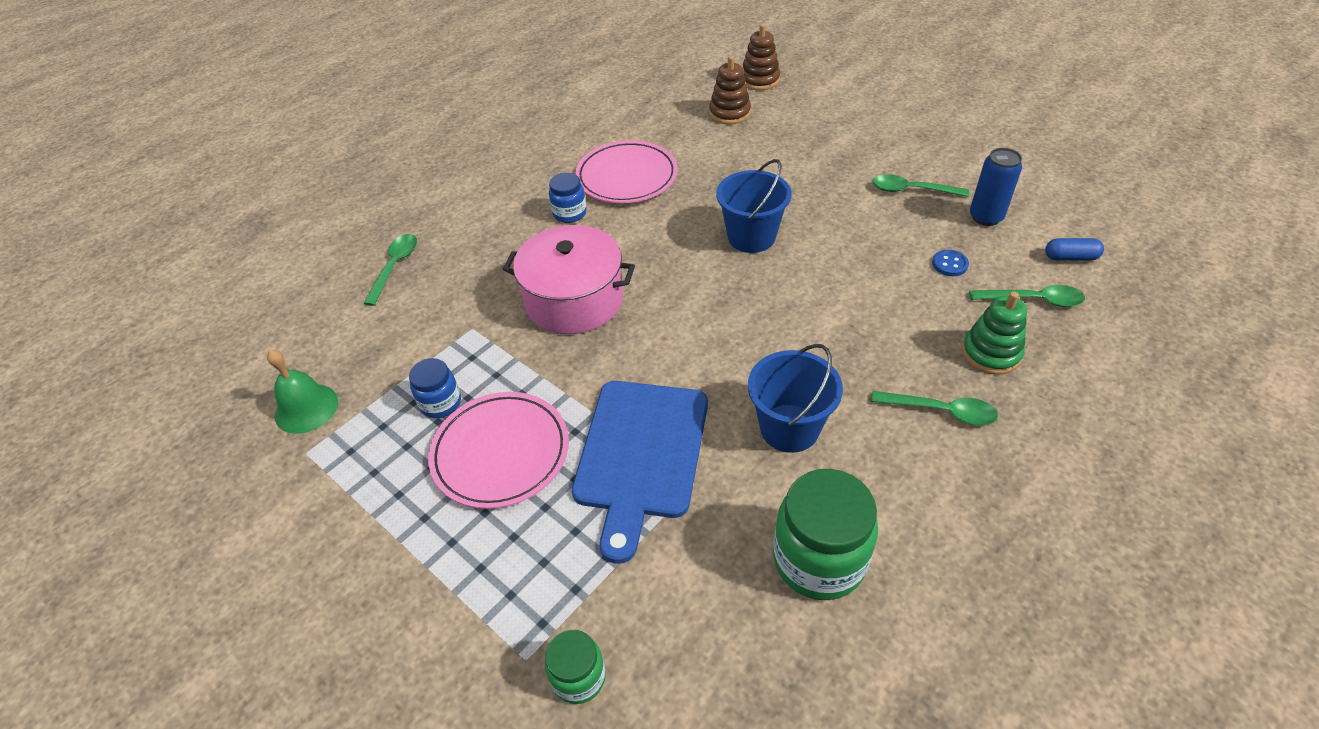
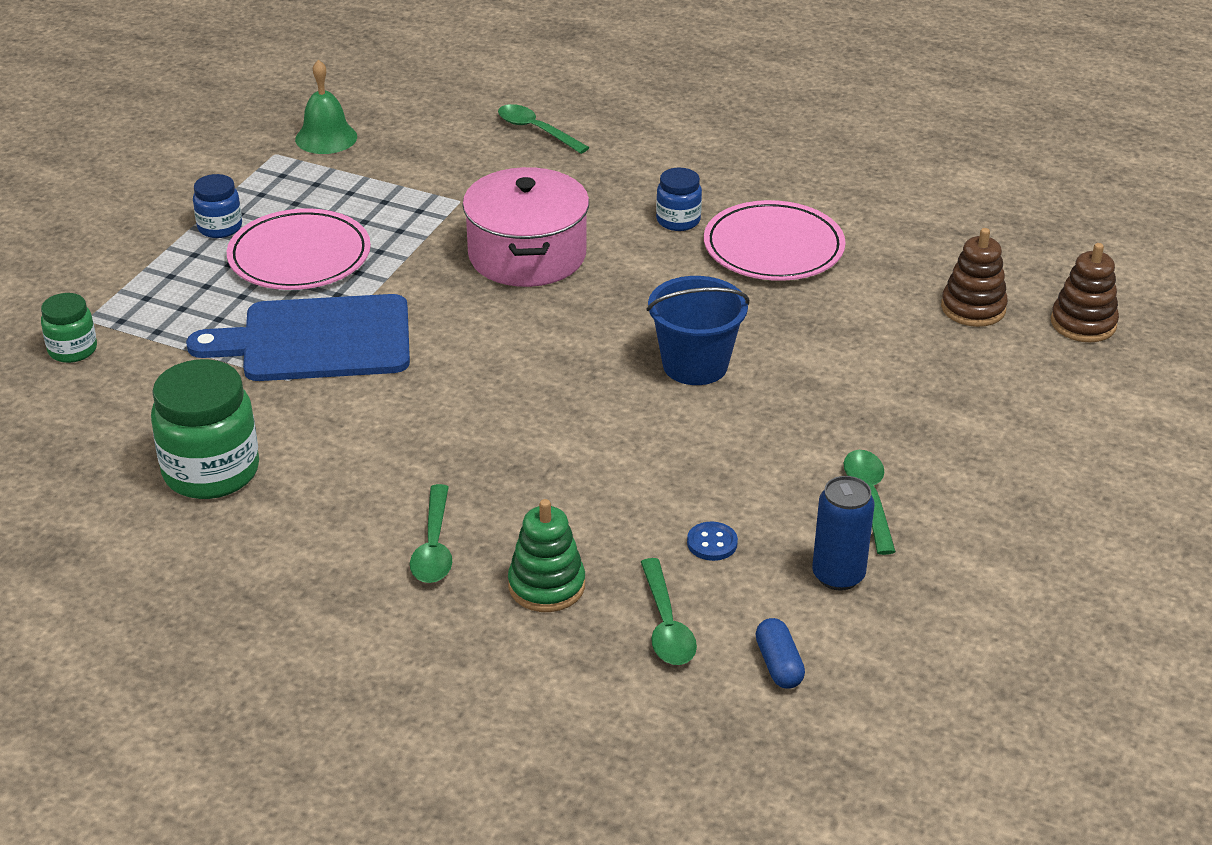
camera: 70 degrees right, 10 degrees down
green spoon [363,234,417,306] -> green spoon turned 135 degrees counterclockwise [498,104,590,154]
blue jar [409,358,461,418] -> blue jar moved to [193,174,242,238]
blue bucket [748,344,843,453] -> none

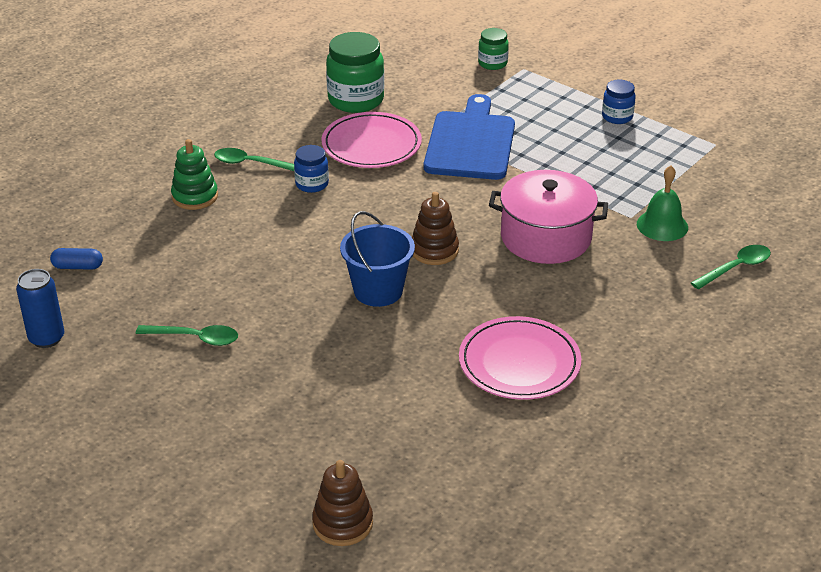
camera: 105 degrees right, 0 degrees up
pink plate [227,208,371,290] -> pink plate moved to [321,112,422,168]
green bell [295,59,357,154] -> green bell moved to [637,165,688,241]
green spoon [641,558,697,665] -> none
blue jar [656,168,702,231] -> blue jar moved to [294,145,329,193]
blue button [687,521,738,561] -> none
blue can [812,476,874,591] -> blue can moved to [16,269,64,348]
brown stacking toy [941,228,1008,327] -> brown stacking toy moved to [412,192,459,265]

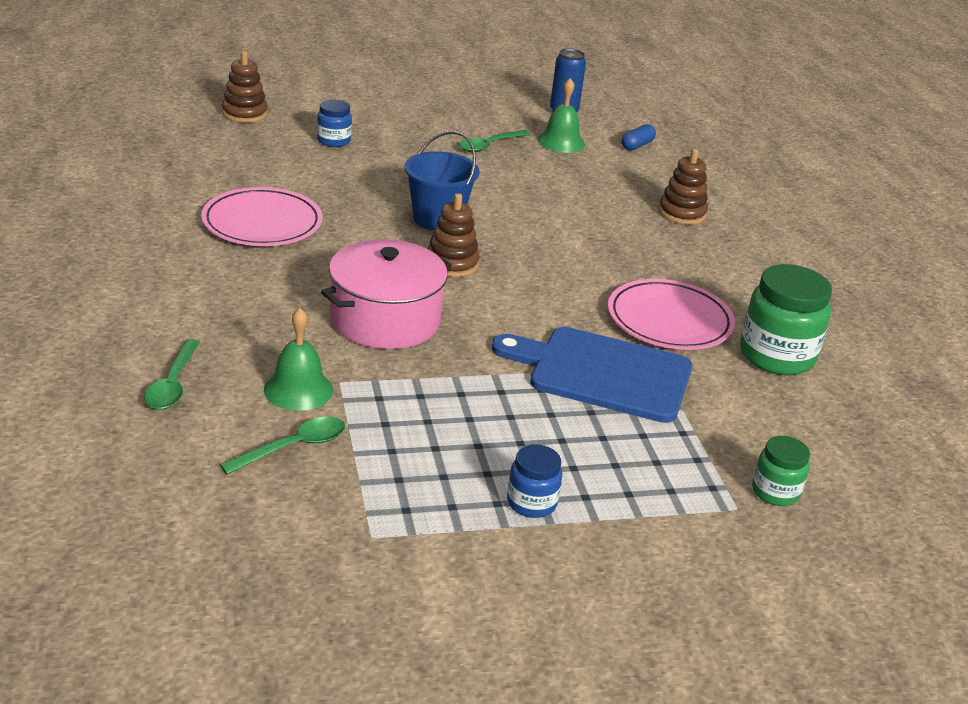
camera: 125 degrees right, 5 degrees down
green stacking toy [171,139,218,210] -> brown stacking toy [659,149,708,225]
green spoon [214,148,294,171] -> green spoon moved to [220,416,345,474]
blue jar [294,145,329,193] -> blue jar moved to [317,100,352,147]
blue cutting board [424,94,515,180] -> blue cutting board turned 150 degrees clockwise [492,327,692,423]
none -> green bell [538,78,585,153]

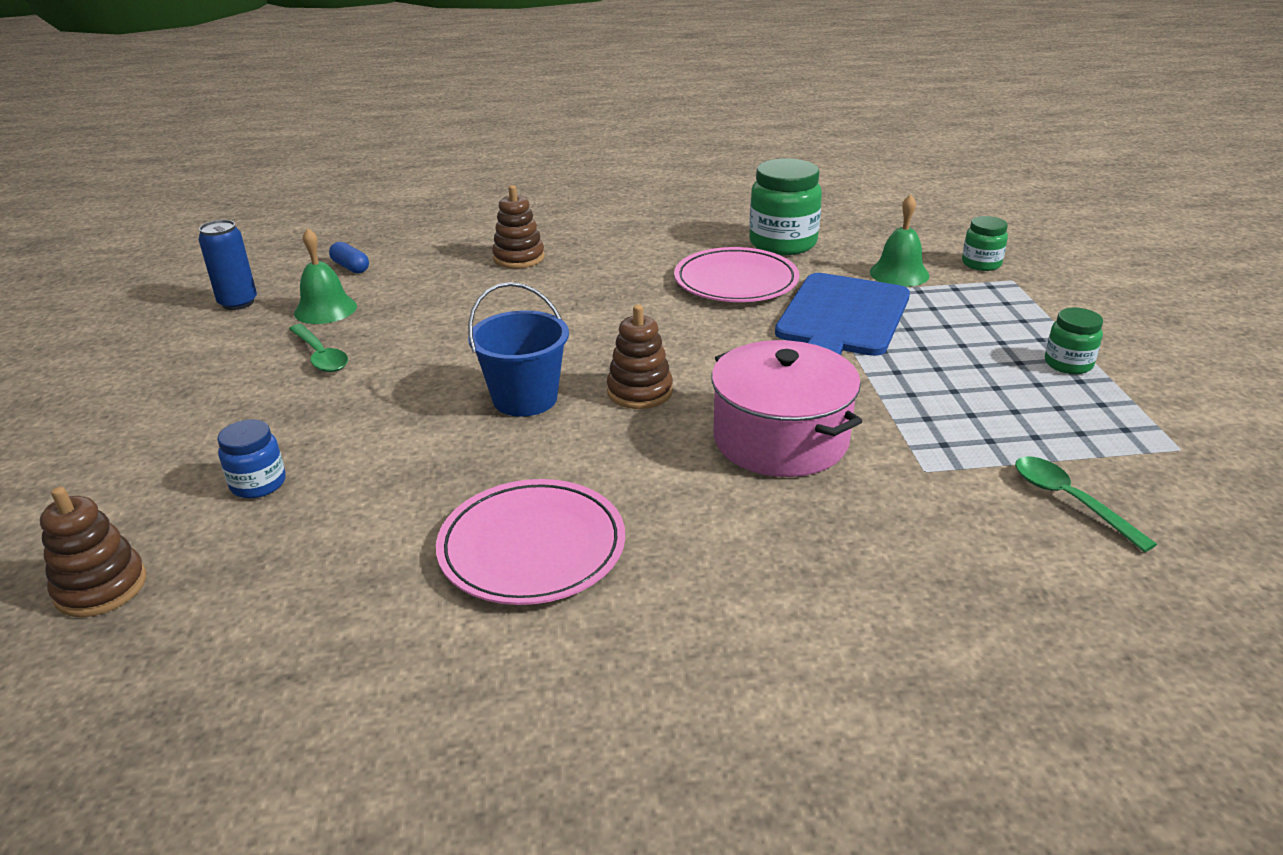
camera: 80 degrees left, 0 degrees up
green spoon [144,339,200,409] -> none
green bell [264,308,333,411] -> green bell moved to [870,194,929,287]
blue jar [507,444,562,518] -> green jar [1045,307,1103,374]

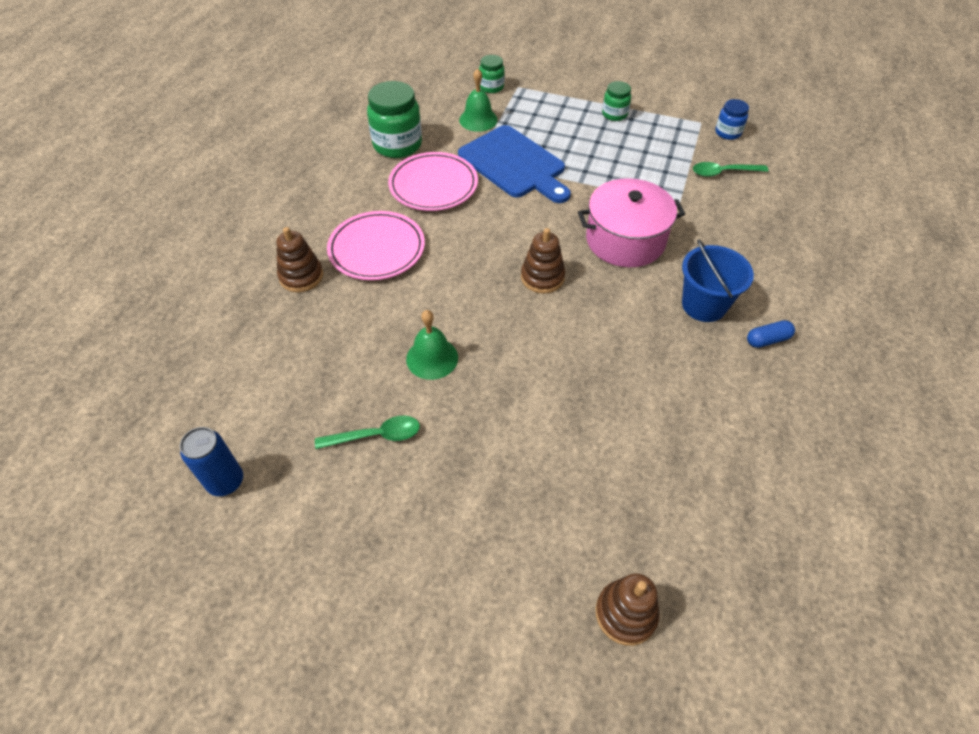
camera: 65 degrees left, 20 degrees up
blue jar [217,419,286,498] -> blue jar moved to [715,99,749,140]
green bell [294,228,357,324] -> green bell moved to [406,310,458,380]
blue capsule [329,242,369,273] -> blue capsule moved to [747,320,795,348]
pink plate [436,479,625,605] -> pink plate moved to [327,211,425,280]
blue bucket [468,282,569,417] -> blue bucket moved to [682,239,754,322]

